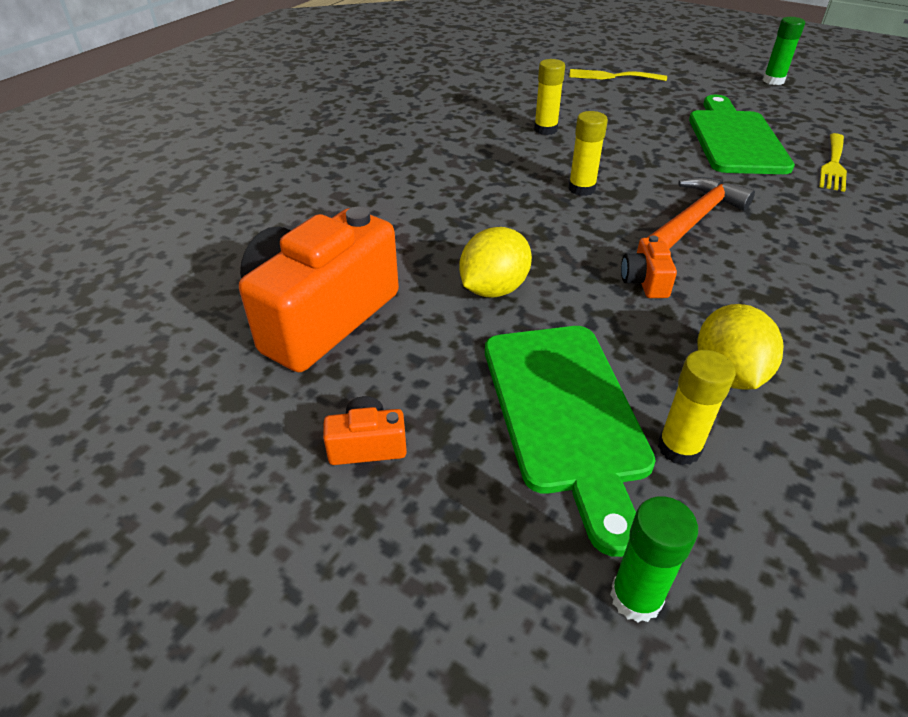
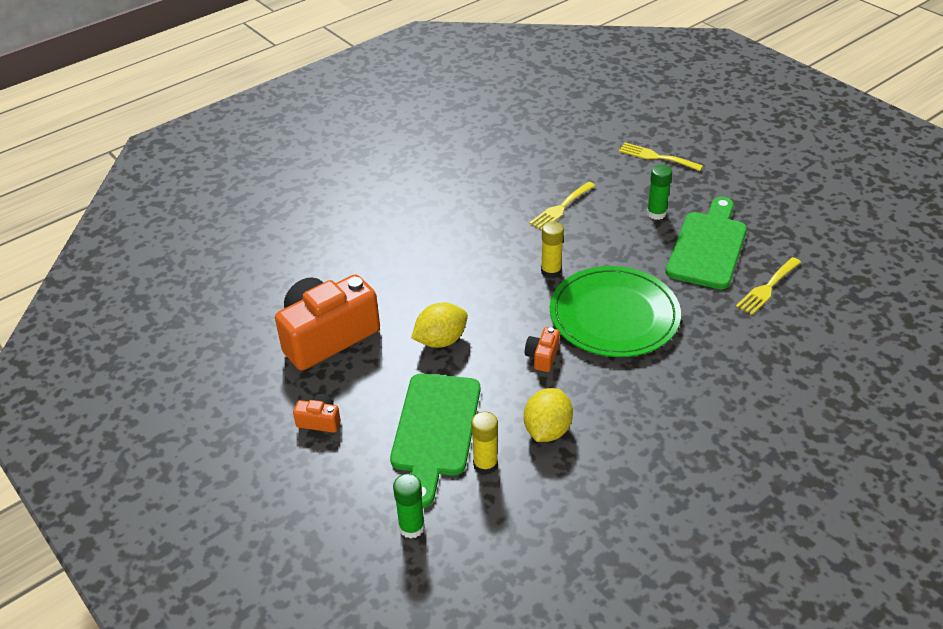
camera: 20 degrees right, 0 degrees up
yellow glue stick [534,59,565,135] -> yellow fork [529,182,595,230]
orange hammer [647,177,755,249] -> green plate [550,266,681,357]
green glue stick [763,17,805,85] -> green glue stick moved to [647,165,672,220]

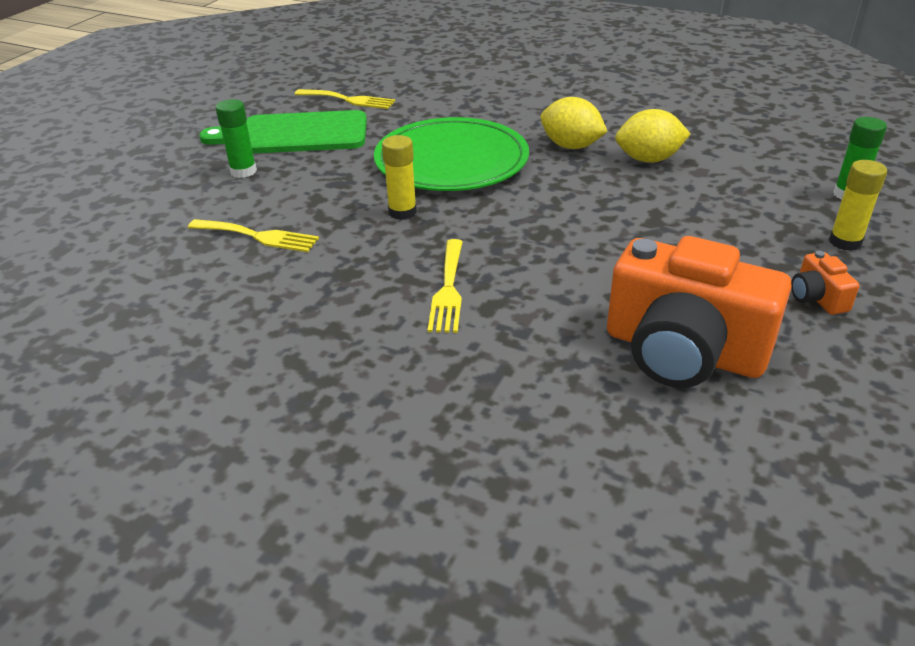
camera: 115 degrees left, 5 degrees down
green cutting board [390,373,480,508] -> none
yellow lemon [411,302,468,348] -> yellow lemon moved to [541,97,608,149]
yellow glue stick [471,411,498,475] -> yellow glue stick moved to [829,160,887,251]
orange camera [525,327,560,372] -> none
yellow fork [619,143,703,171] -> yellow fork moved to [428,239,463,333]

